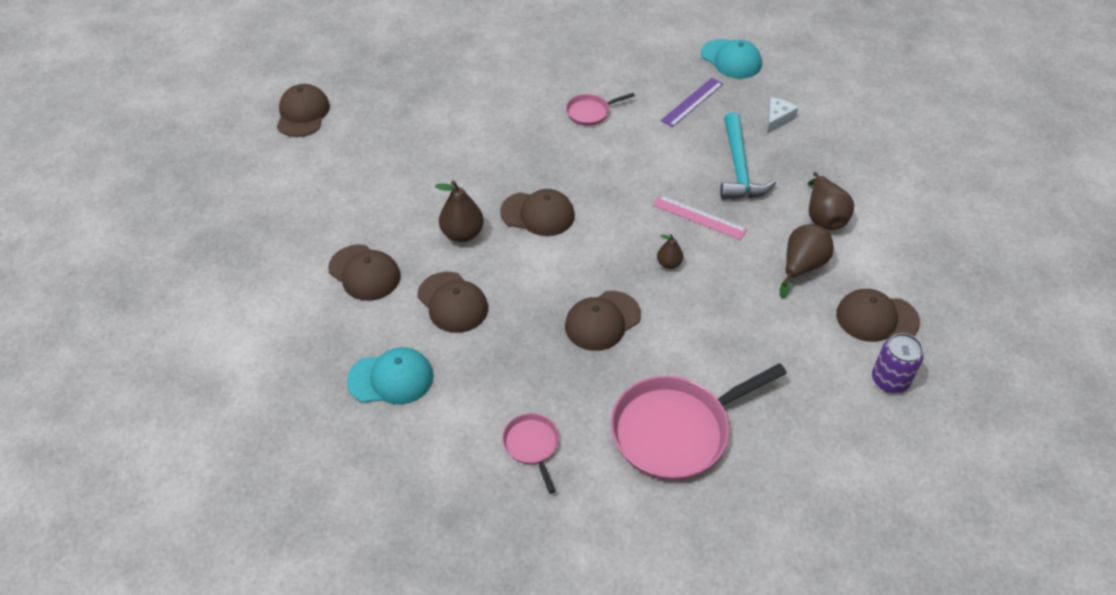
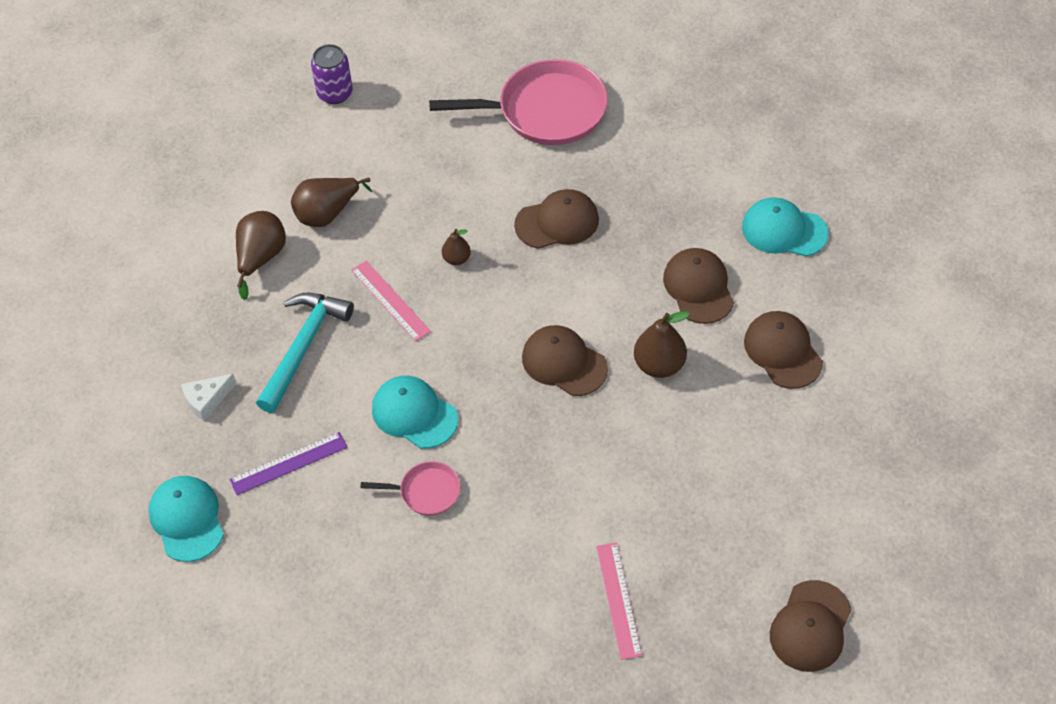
camera: 155 degrees left, 5 degrees up
pink pan [502,413,559,494] -> none
brown cap [836,289,920,342] -> none
none -> turquoise cap [372,376,458,449]
none -> pink ruler [596,543,642,660]

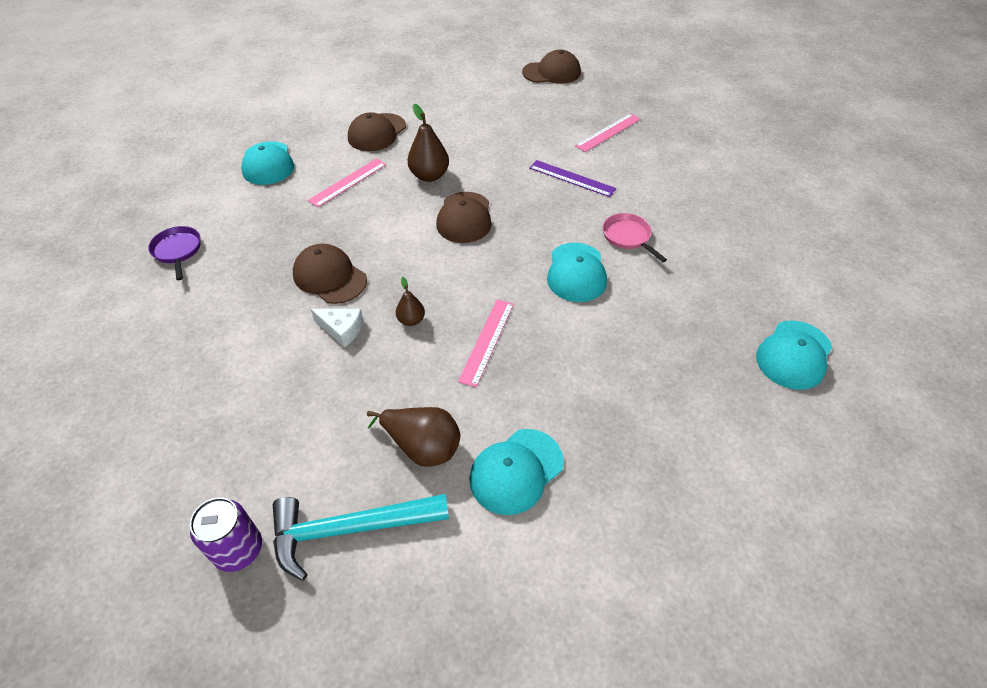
camera: 125 degrees left, 5 degrees down
white cheese [181,374,236,421] -> white cheese moved to [311,309,363,348]
purple ruler [229,432,347,495] -> purple ruler moved to [529,160,617,197]
brown pear [236,211,286,300] -> turquoise cap [469,429,564,515]
turquoise hammer [256,293,354,413] -> turquoise hammer moved to [273,494,449,581]
pink pan [429,59,608,145] -> none
brown cap [663,248,734,324] -> pink ruler [308,158,387,208]
none -> purple pan [148,226,201,280]

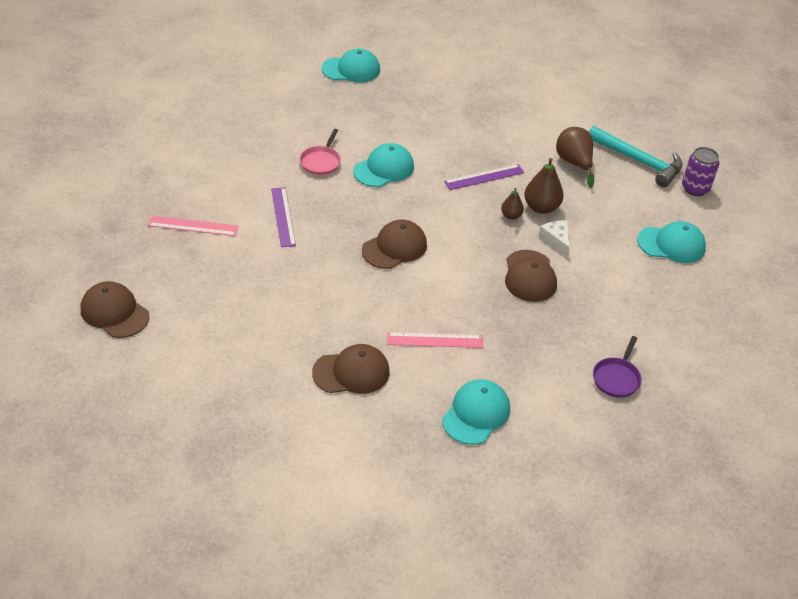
camera: 135 degrees left, 5 degrees down
brown pear [407,104,449,182] -> brown pear moved to [524,158,564,214]
pink ruler [458,299,514,387] -> purple ruler [444,164,524,190]
turquoise cap [469,429,564,515] -> turquoise cap moved to [637,221,706,263]

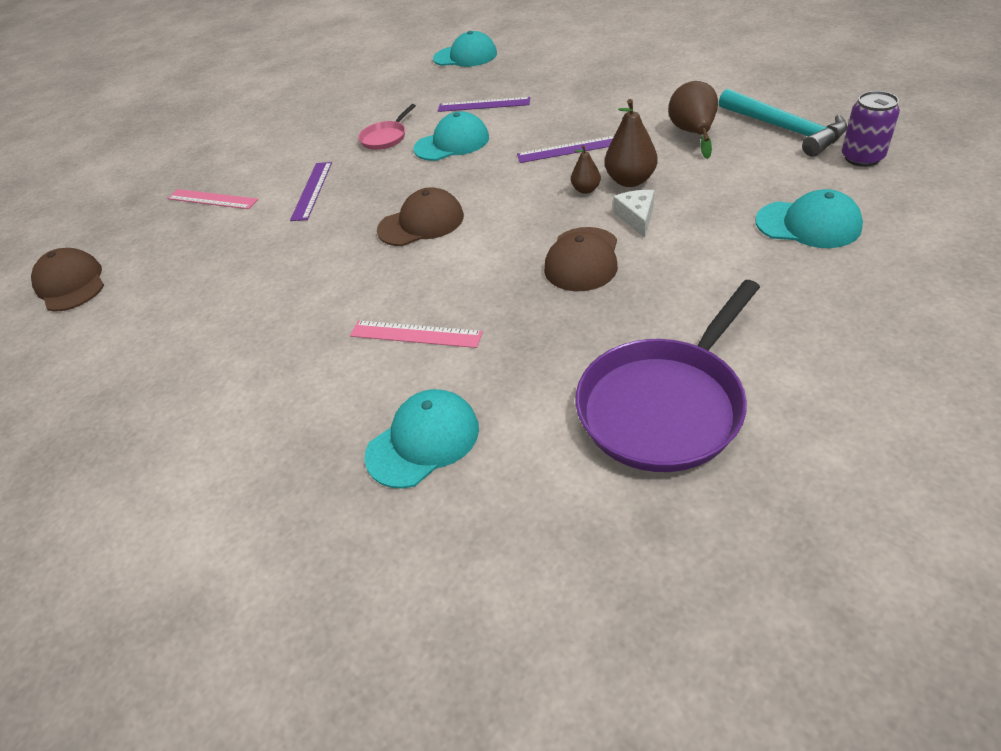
camera: 25 degrees right, 0 degrees up
brown cap [312,344,390,394] -> none
purple pan [593,336,642,398] -> purple pan [575,280,760,472], size x2.07
none -> purple ruler [438,97,530,112]

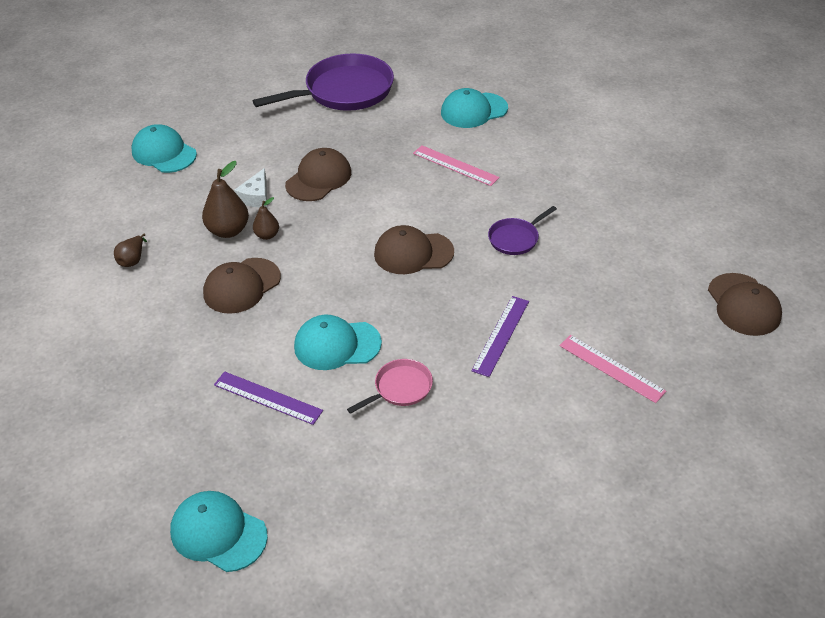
camera: 165 degrees left, 0 degrees up
purple ruler [517,136,614,163] -> brown cap [203,258,281,314]
brown pear [668,81,718,159] -> brown pear [114,234,147,267], size x0.58
turquoise hammer [719,89,847,157] -> none
purple can [842,91,900,167] -> none
none -> purple pan [488,206,557,255]

